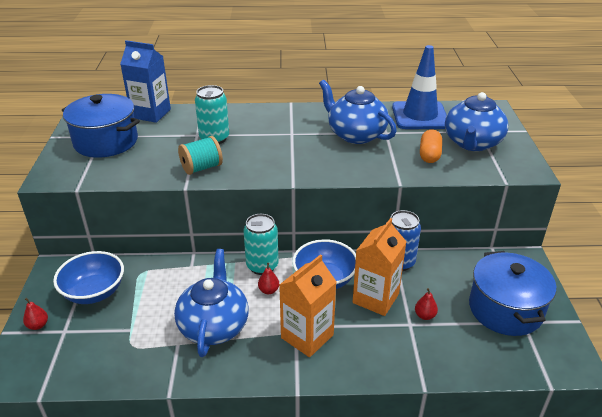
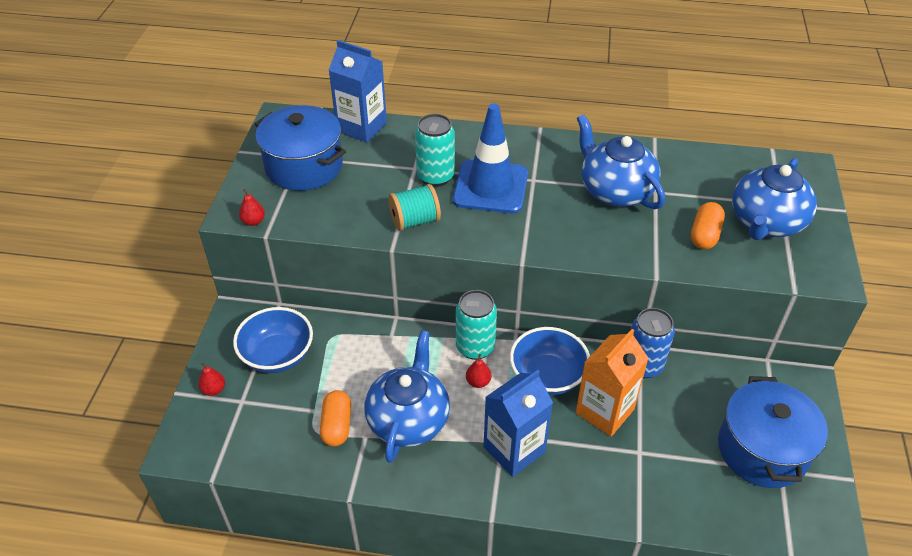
camera: 10 degrees right, 10 degrees up
orange carton [279,254,336,357] -> blue carton [483,370,553,477]
blue traffic cone [392,45,447,129] -> blue traffic cone moved to [453,104,528,214]
red pear [415,288,438,320] -> red pear moved to [239,189,265,226]
none -> orange capsule [320,390,351,447]

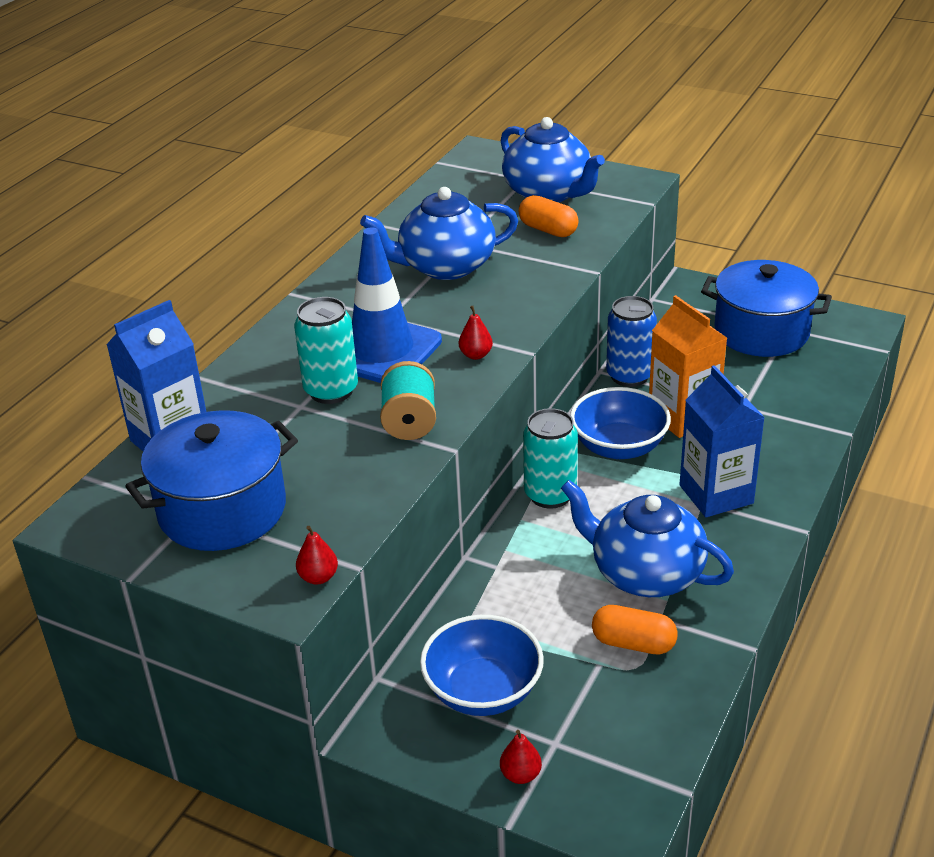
camera: 70 degrees left, 10 degrees down
red pear [466,354,491,388] -> red pear moved to [459,306,493,360]

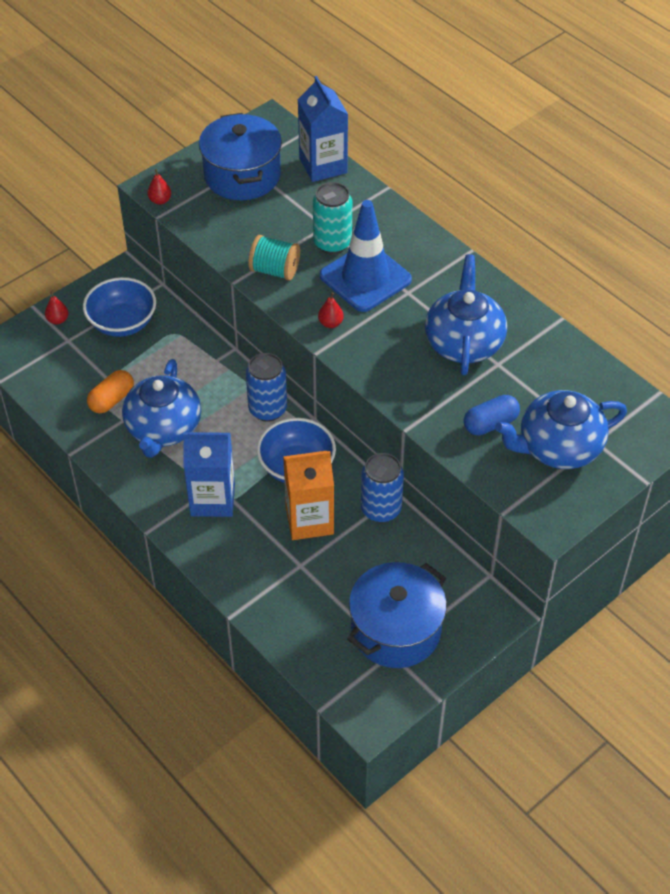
camera: 110 degrees right, 15 degrees up
orange capsule [519,195,579,237] -> blue capsule [464,395,520,435]
turquoise can [523,408,578,509] -> blue can [246,353,287,422]
blue teapot [561,480,734,597] -> blue teapot turned 135 degrees clockwise [122,359,201,458]

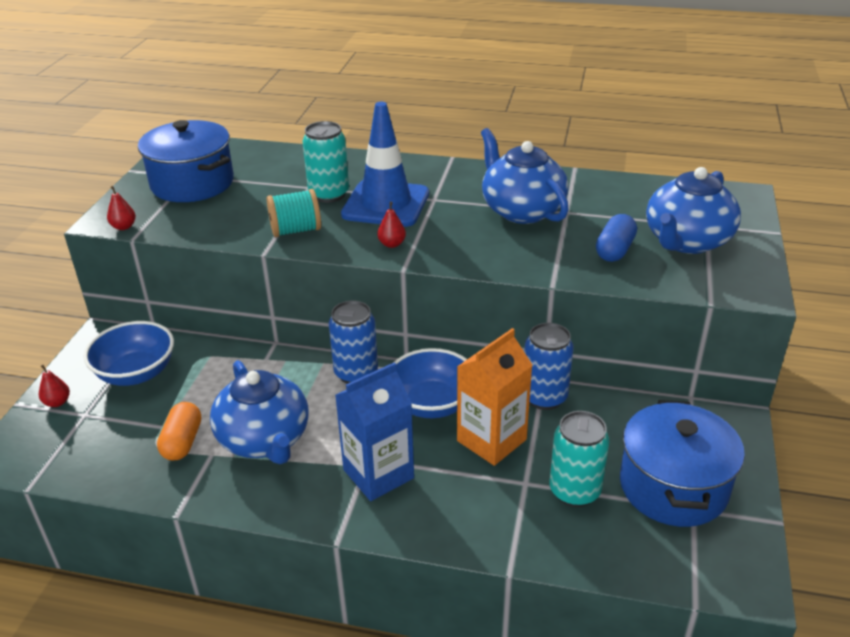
camera: 35 degrees left, 15 degrees down
blue carton [298,76,348,182] -> none
none -> turquoise can [549,411,609,507]

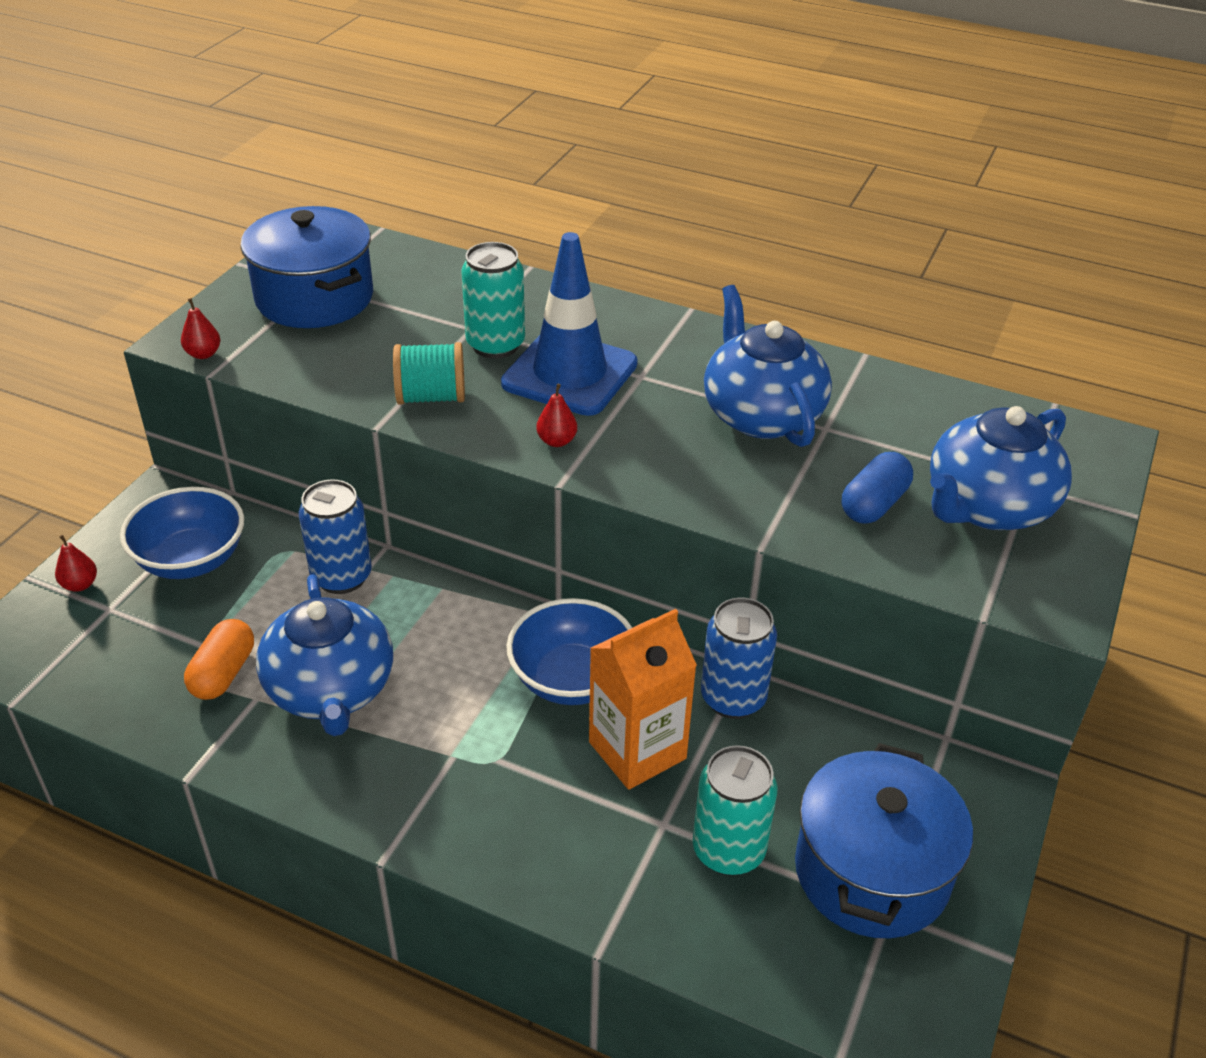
camera: 10 degrees right, 5 degrees up
blue can [329,301,378,384] -> blue can moved to [299,480,372,594]
blue carton [335,362,414,501] -> none

